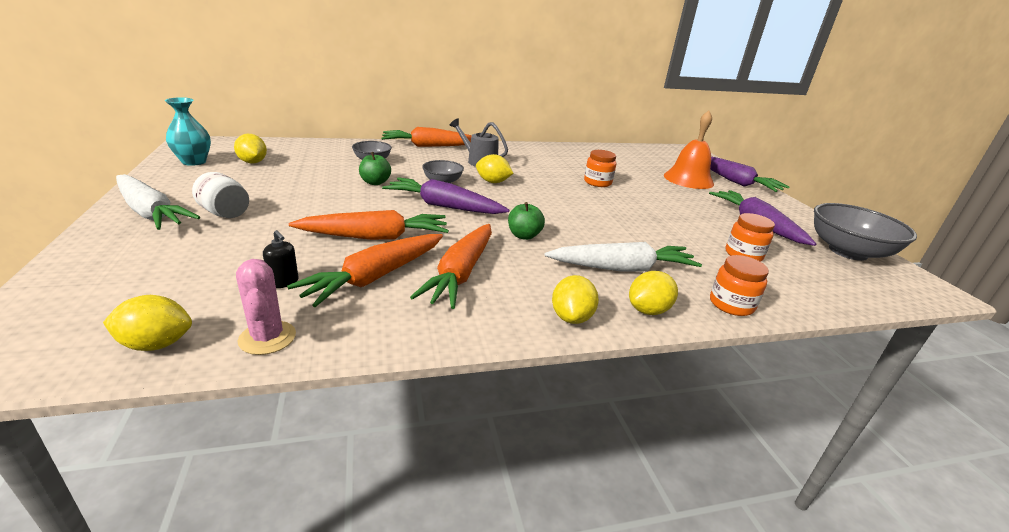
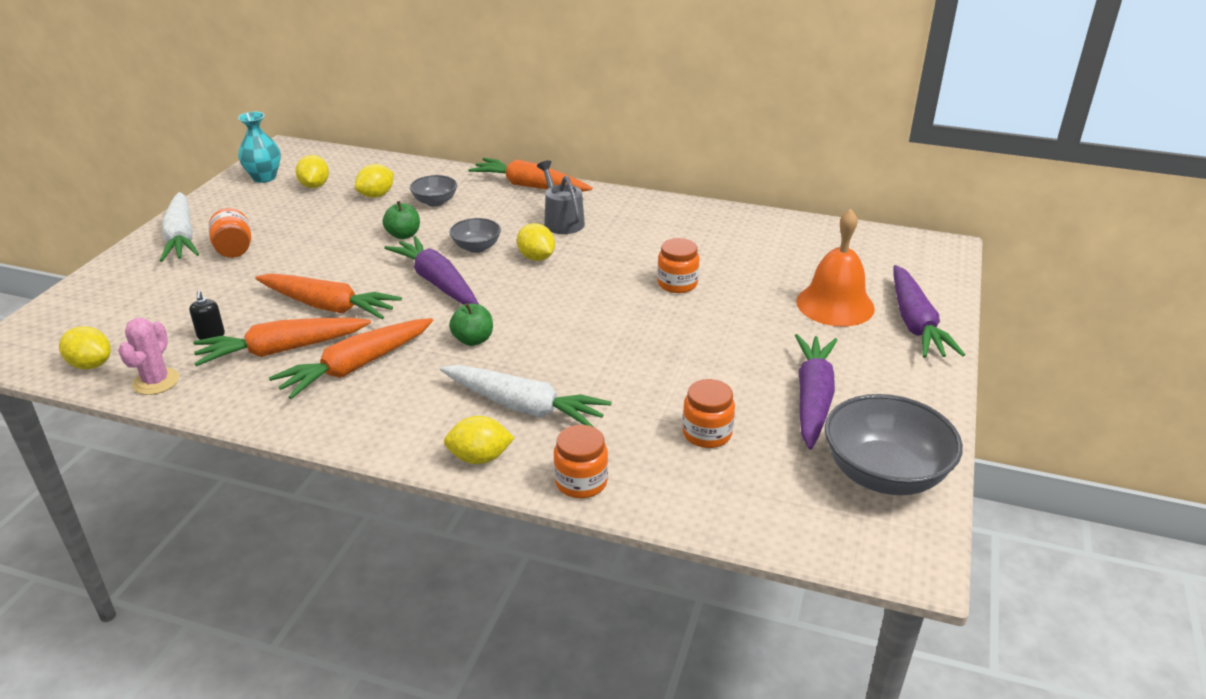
camera: 35 degrees right, 5 degrees up
white jar [192,172,249,218] -> orange jar [209,208,251,258]
yellow lemon [552,275,599,324] -> yellow lemon moved to [355,164,394,198]

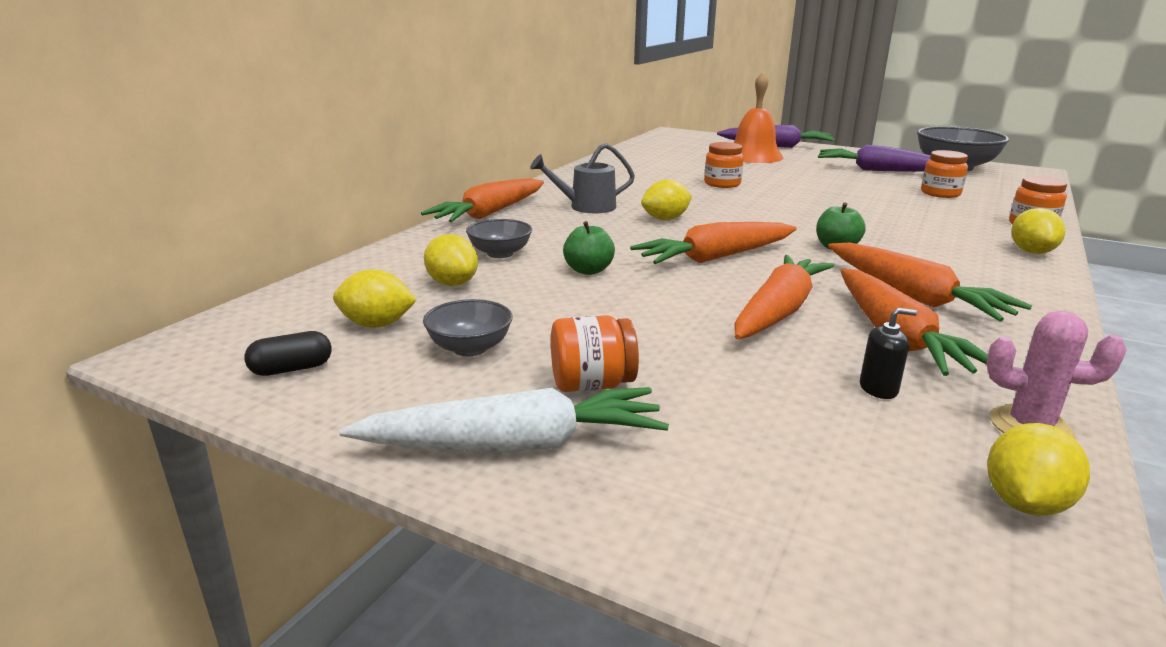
camera: 80 degrees left, 10 degrees down
turquoise vase [238,112,281,183] -> black capsule [245,331,332,376]
purple carrot [384,236,479,305] -> orange carrot [630,222,797,264]
white carrot [440,365,612,427] -> none
grey bowl [450,218,501,253] -> grey bowl moved to [423,299,513,356]

